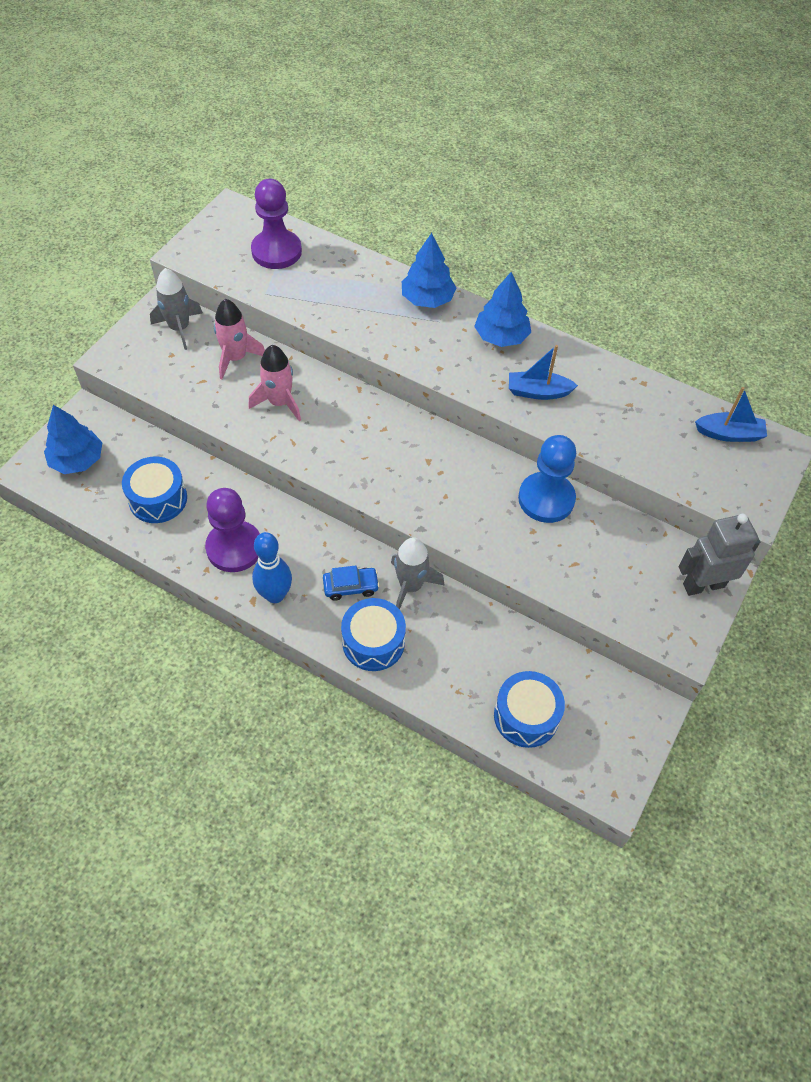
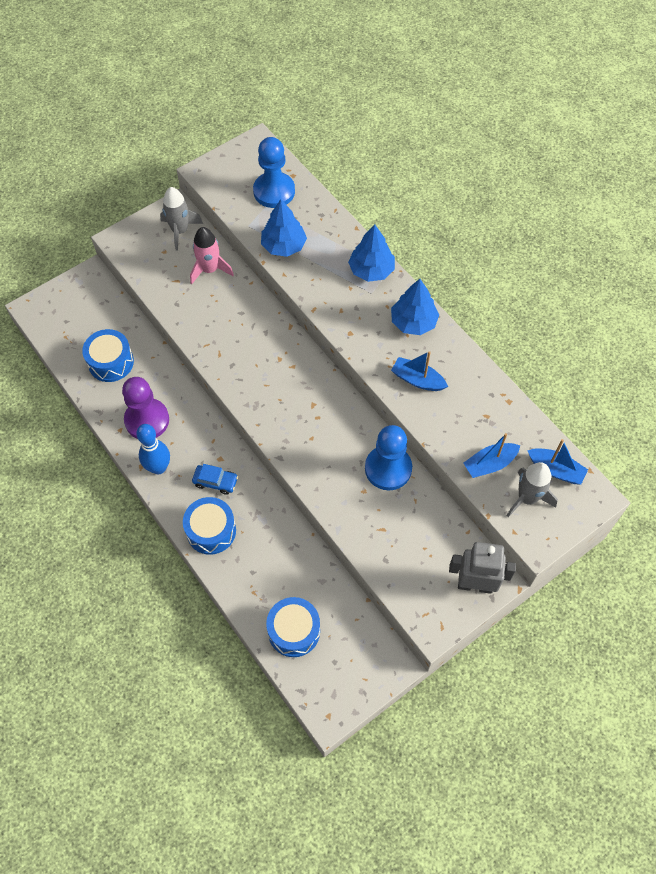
camera: 25 degrees right, 5 degrees up
blue tree [44,405,102,474] -> blue tree moved to [261,199,307,257]
pink rocket [248,345,301,421] -> none
purple pawn [251,179,302,269] -> blue pawn [253,137,295,208]
grey rocket [391,537,445,610] -> grey rocket moved to [507,462,558,517]
none -> blue boat [463,433,520,478]

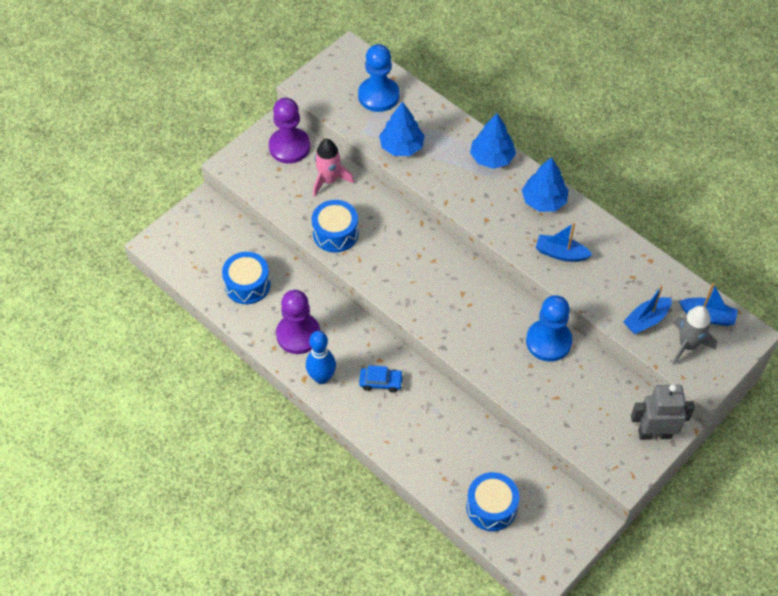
camera: 10 degrees left, 5 degrees down
grey rocket [160,187,203,251] -> purple pawn [269,98,310,163]
blue drum [183,497,236,555] -> blue drum moved to [312,200,359,253]

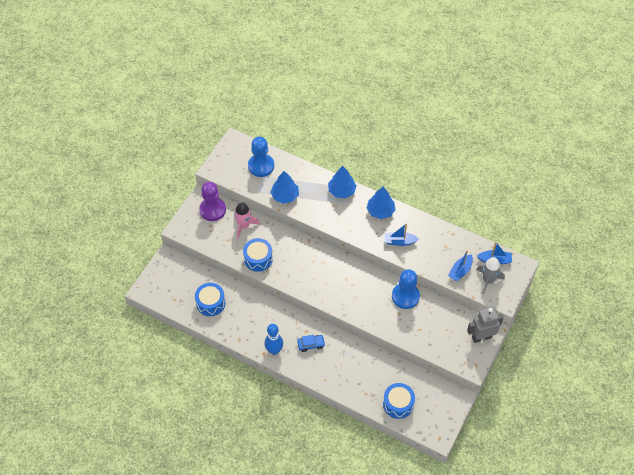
camera: 15 degrees left, 0 degrees up
purple pawn [276,290,320,354] -> none

